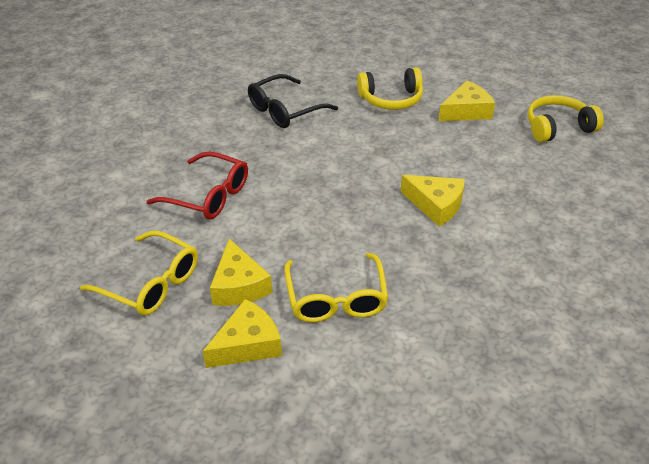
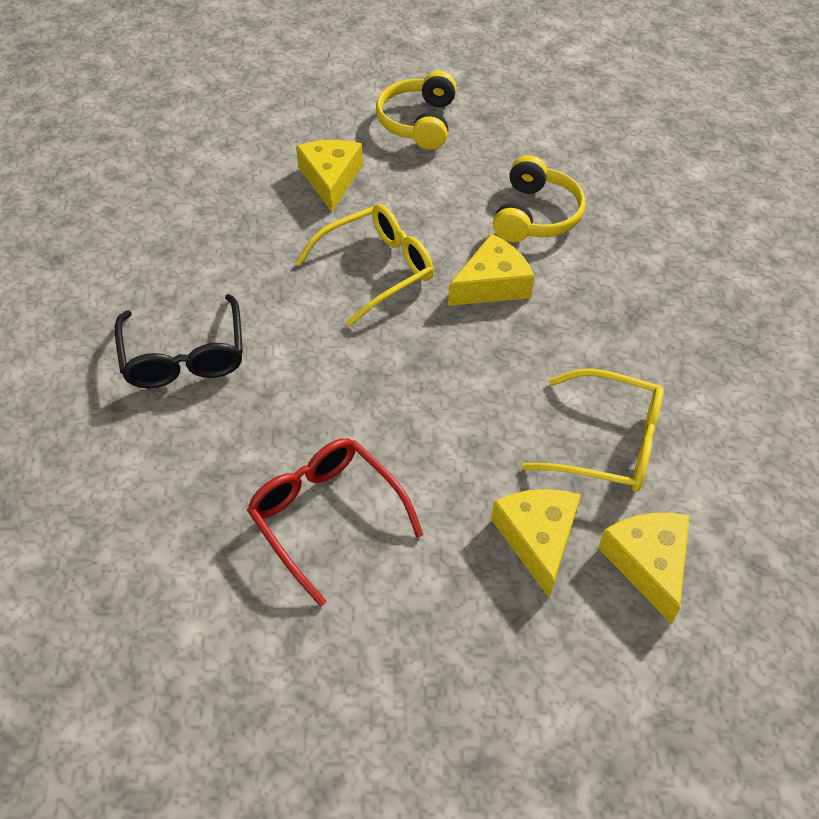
camera: 65 degrees left, 10 degrees up
yellow glasses [80,231,198,316] -> yellow glasses moved to [295,204,434,327]
red glasses [146,151,248,219] -> red glasses turned 90 degrees counterclockwise [247,438,424,607]
yellow cheese [210,239,272,306] -> yellow cheese turned 105 degrees counterclockwise [491,489,581,599]
yellow headphones [357,67,423,110] -> yellow headphones moved to [493,155,586,242]

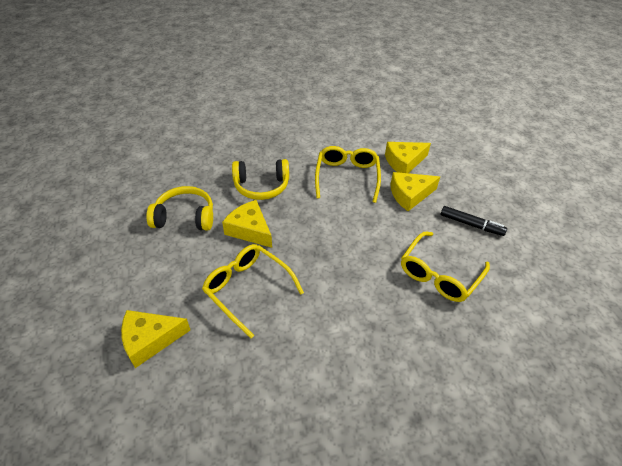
camera: 105 degrees left, 5 degrees down
black glasses [115,294,243,388] -> none
red glasses [247,438,424,607] -> yellow glasses [401,232,490,302]
yellow headphones [376,71,457,150] -> yellow headphones moved to [232,159,289,200]
none -> black marker [440,206,507,236]

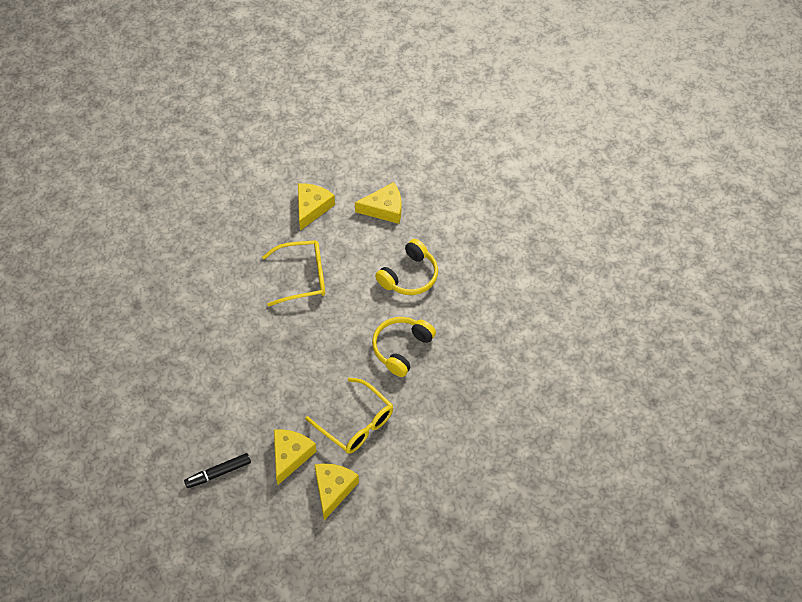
camera: 130 degrees right, 10 degrees up
yellow cheese [222,200,272,248] -> yellow cheese moved to [355,182,401,224]
yellow glasses [401,232,490,302] -> none

